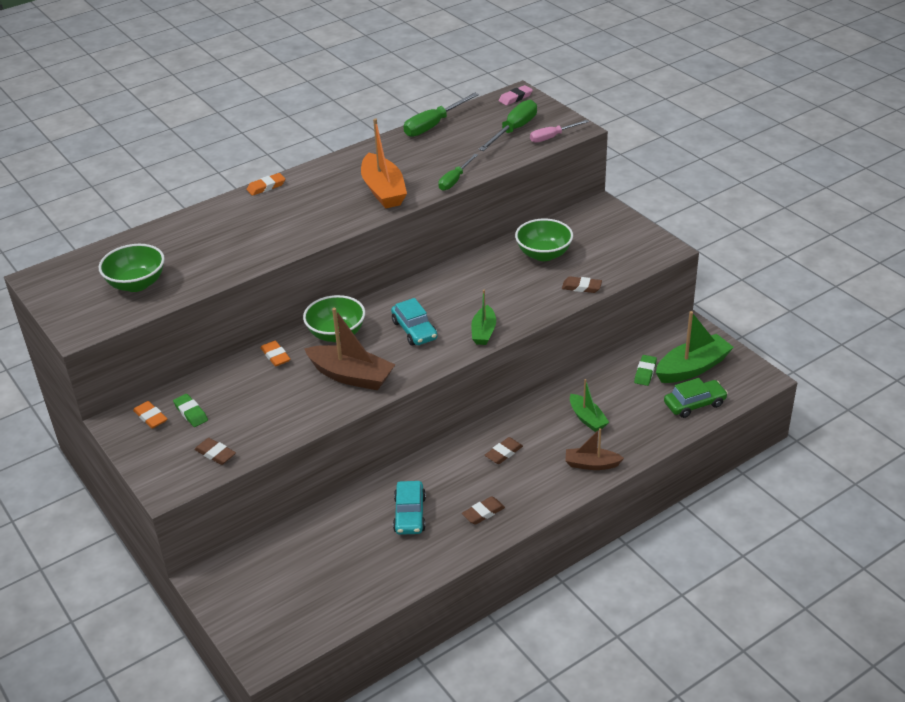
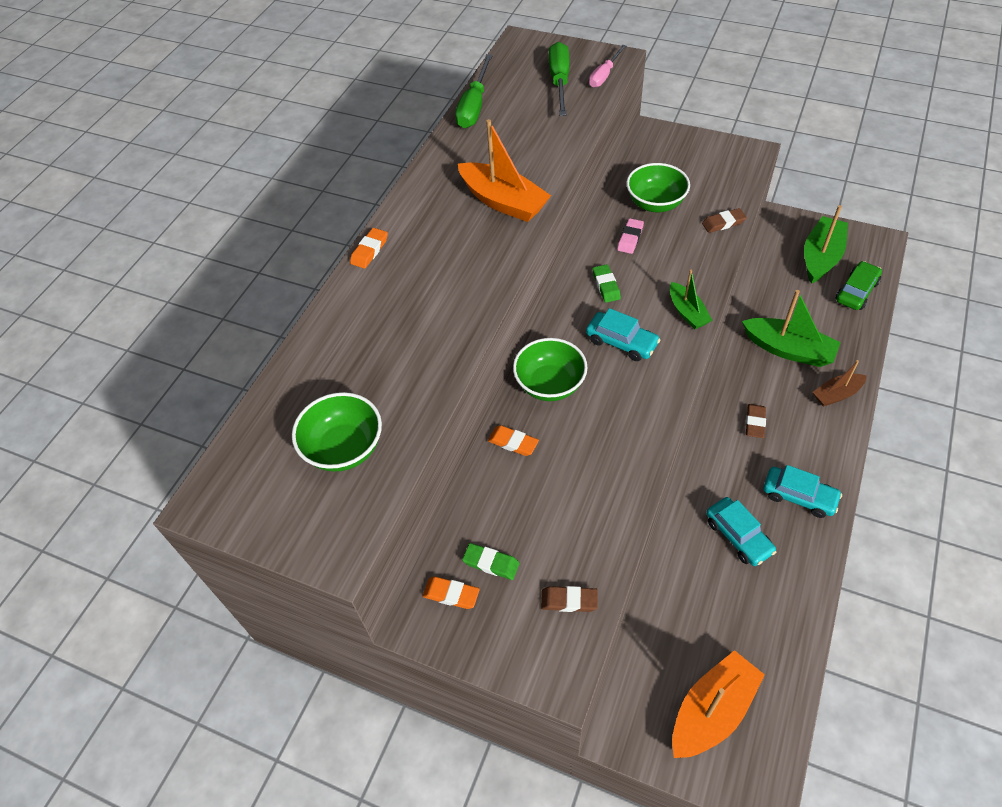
camera: 30 degrees left, 15 degrees up
brown boat [304,308,395,390] -> none
green screwdriver [438,154,478,191] -> none
brown eraser [462,496,505,525] -> turquoise car [763,465,842,518]
pink eraser [499,85,533,105] -> pink eraser moved to [617,218,644,254]
green boat [570,379,609,432] -> green boat [742,290,841,367], size x1.66
green eraser [634,355,657,386] -> green eraser moved to [593,264,621,303]
none -> orange boat [672,650,765,758]

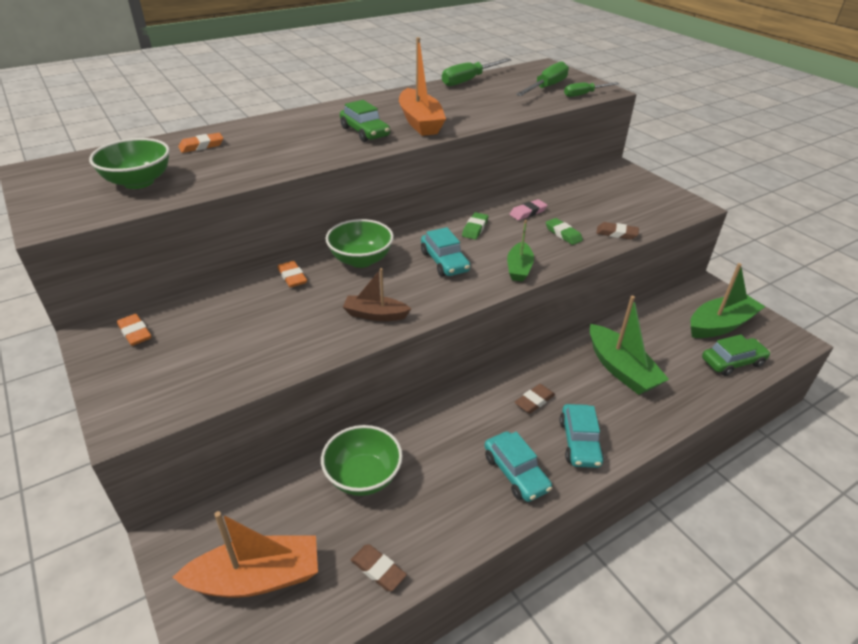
camera: 30 degrees right, 15 degrees down
orange eraser [350,228,388,269] -> orange eraser moved to [178,133,223,153]
green eraser [462,543,520,580] -> green eraser moved to [546,218,583,245]
brown eraser [541,586,598,612] -> brown eraser moved to [351,544,407,591]
pink screwdriver [589,45,626,88] -> green screwdriver [564,82,619,97]
green bowl [626,163,690,212] -> green bowl moved to [321,425,403,496]
turquoise car [706,497,776,566] -> turquoise car moved to [559,404,604,468]
brown boat [813,360,867,407] -> brown boat moved to [343,268,411,321]
none -> green car [340,100,390,142]

